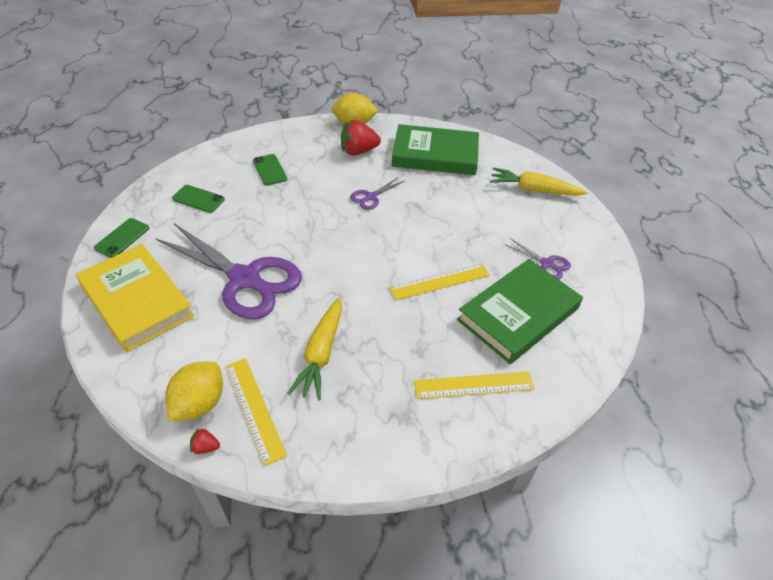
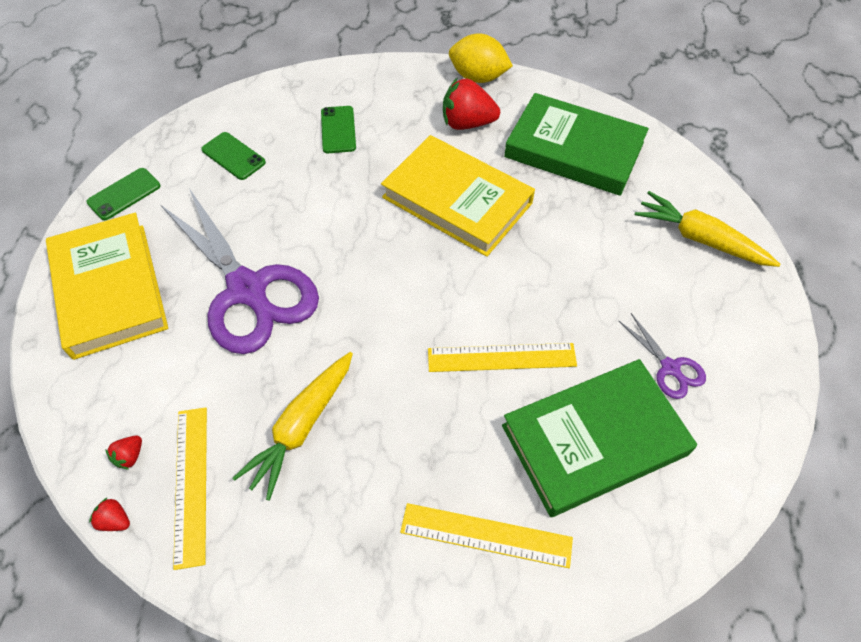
camera: 20 degrees right, 10 degrees up
yellow lemon [165,362,223,421] -> red strawberry [105,435,142,470]
purple scissors [350,177,404,210] -> yellow book [381,135,535,257]

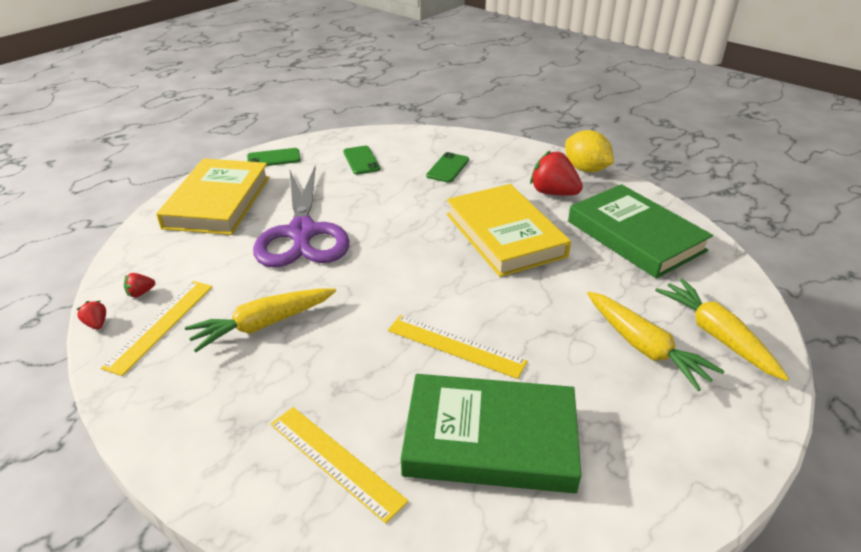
camera: 30 degrees right, 20 degrees down
purple scissors [619,313,706,399] -> none
none -> yellow carrot [587,291,724,391]

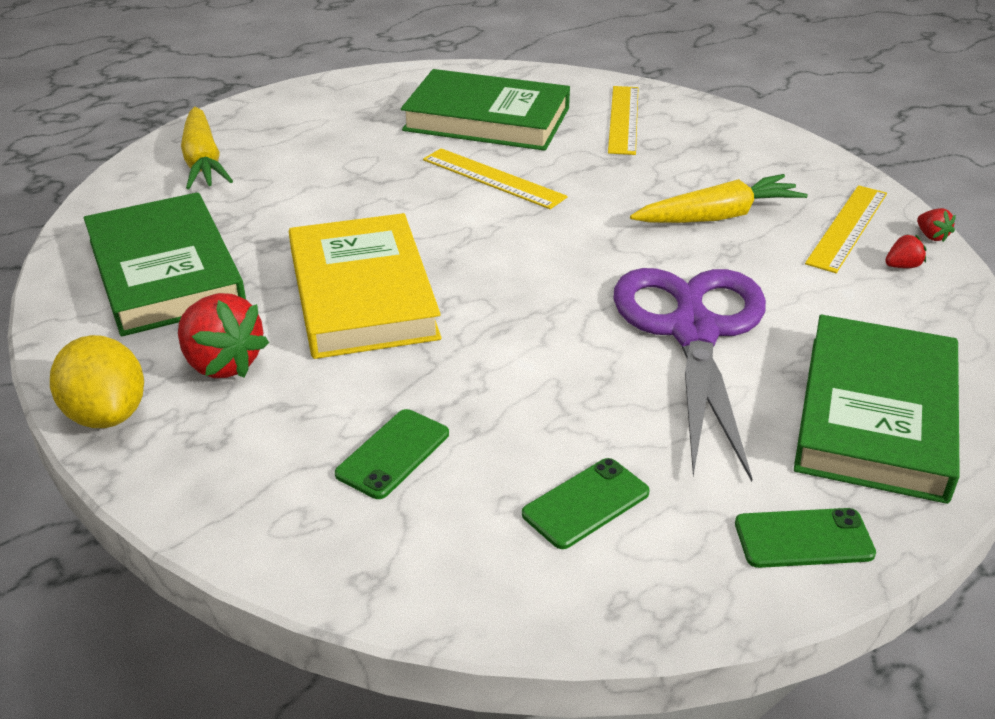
camera: 170 degrees left, 0 degrees up
yellow book [156,158,269,235] -> green book [794,314,960,504]
yellow ruler [271,407,409,524] -> yellow ruler turned 45 degrees clockwise [608,86,639,155]
green phone [343,146,381,175] -> green phone turned 60 degrees clockwise [522,458,650,549]
yellow carrot [587,291,724,391] -> none

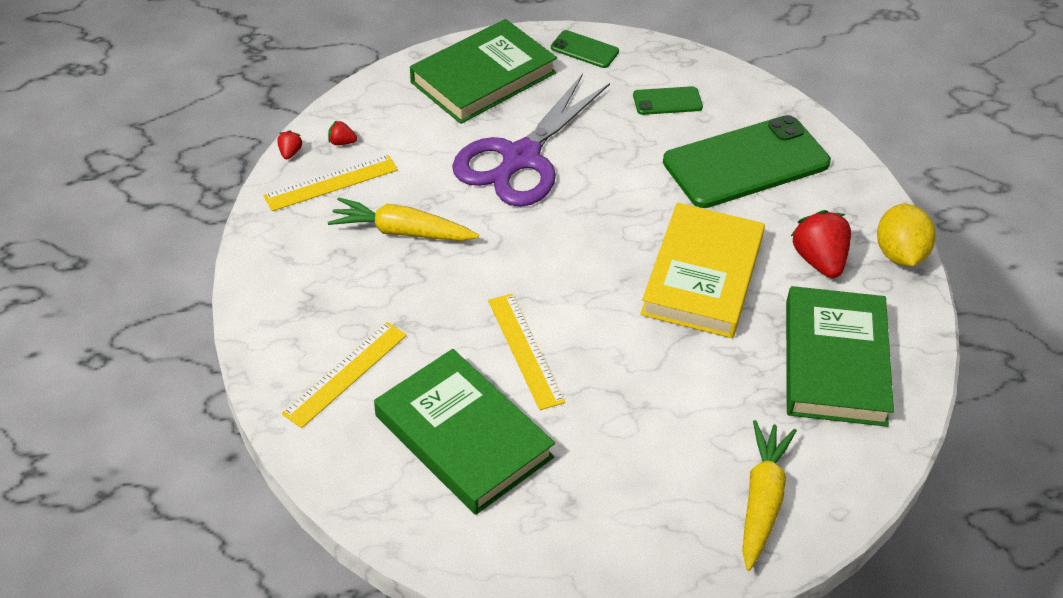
camera: 150 degrees left, 10 degrees up
green phone [335,409,449,499] -> green phone [663,115,831,208], size x2.26

